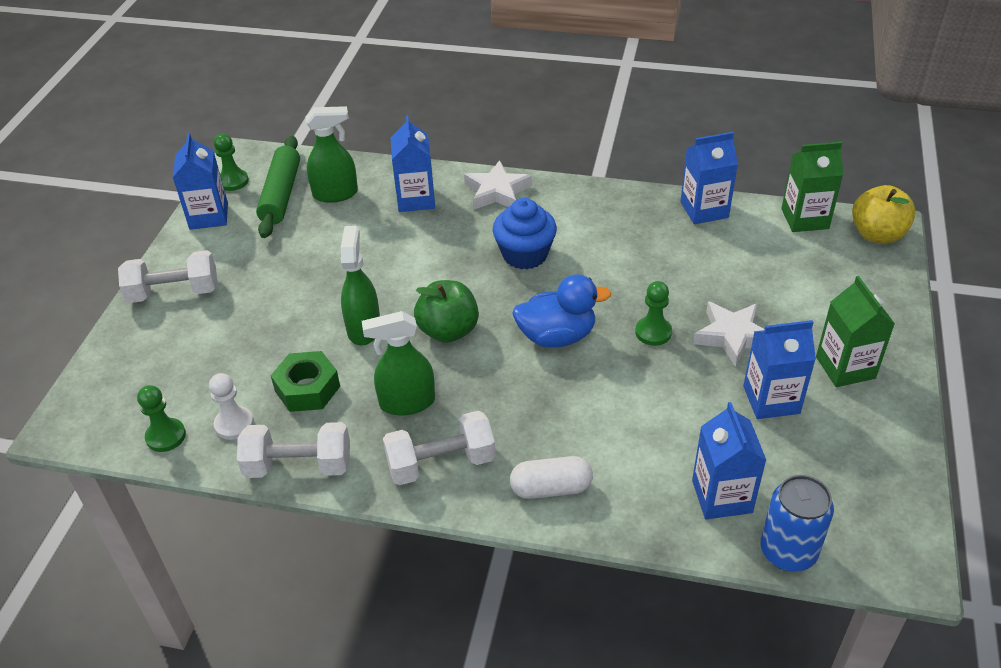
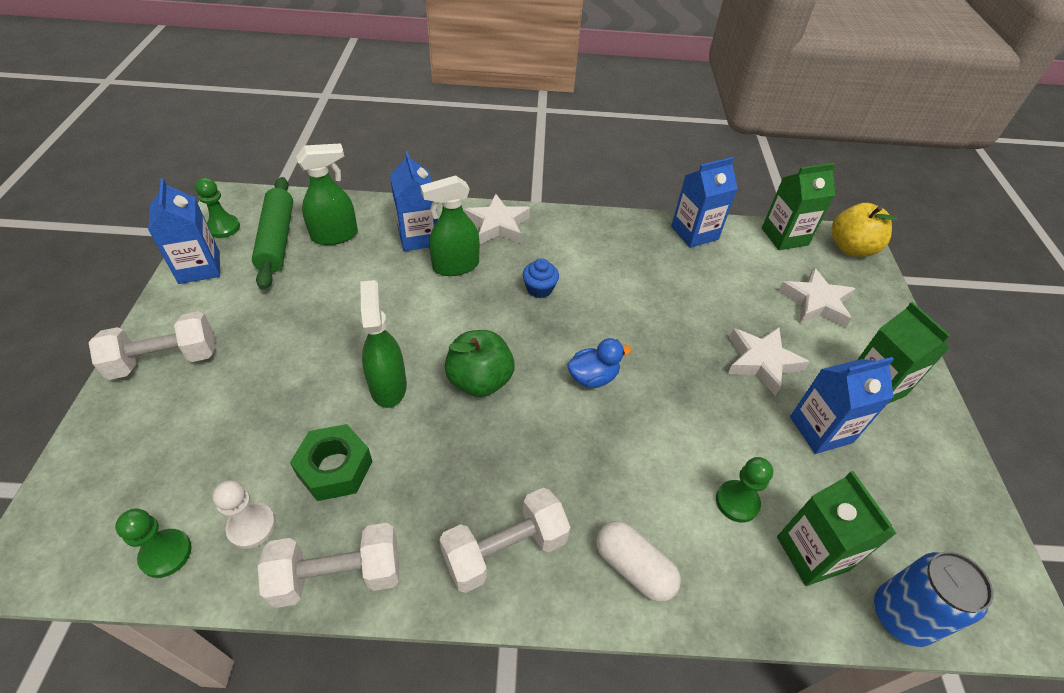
camera: 15 degrees left, 5 degrees up
green spray bottle [362,311,435,415] -> green spray bottle moved to [420,175,480,276]
blue cupcake [493,198,557,269] -> blue cupcake [523,258,559,298], size x0.57
white capsule [510,456,593,499] -> white capsule turned 60 degrees clockwise [596,521,681,602]
blue duck [512,274,611,348] -> blue duck [567,338,632,388], size x0.65
green pawn [635,281,672,346] -> green pawn moved to [716,457,773,522]
blue carton [692,402,766,519] -> green carton [777,471,897,586]
none -> white star [778,267,855,328]

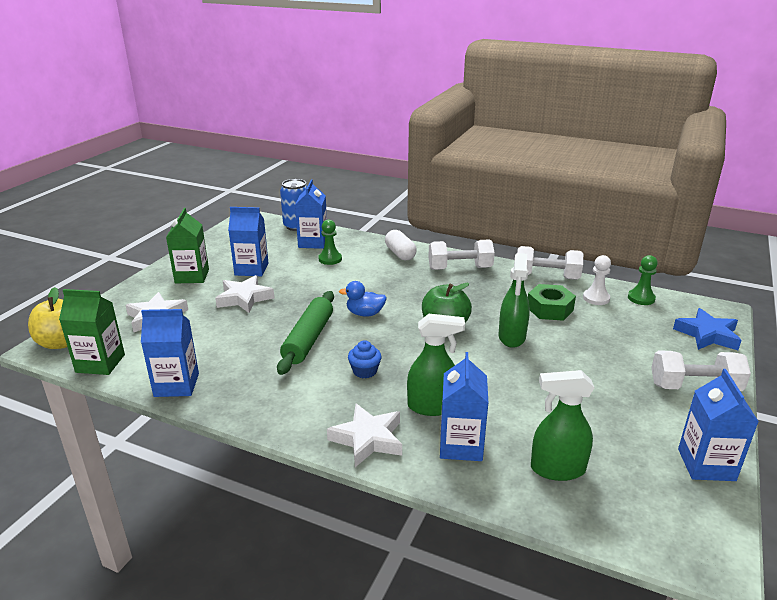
camera: 155 degrees left, 20 degrees down
green pawn [195,178,240,238] -> none
green rolling pin [252,177,293,290] -> green rolling pin moved to [277,291,334,375]
green carton [777,471,897,586] -> blue carton [295,179,327,249]
none -> blue star [673,308,742,350]

